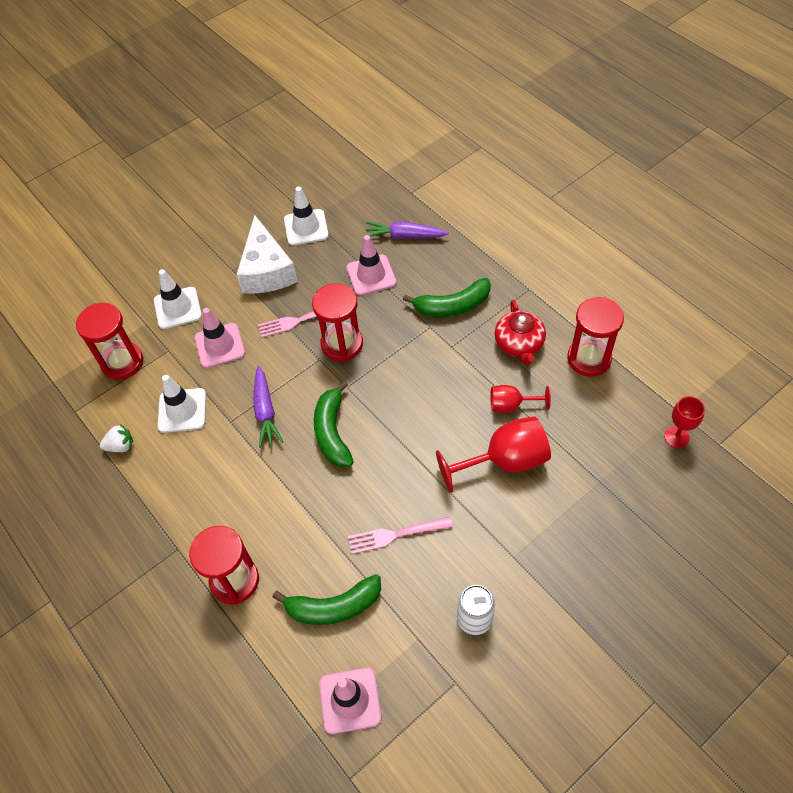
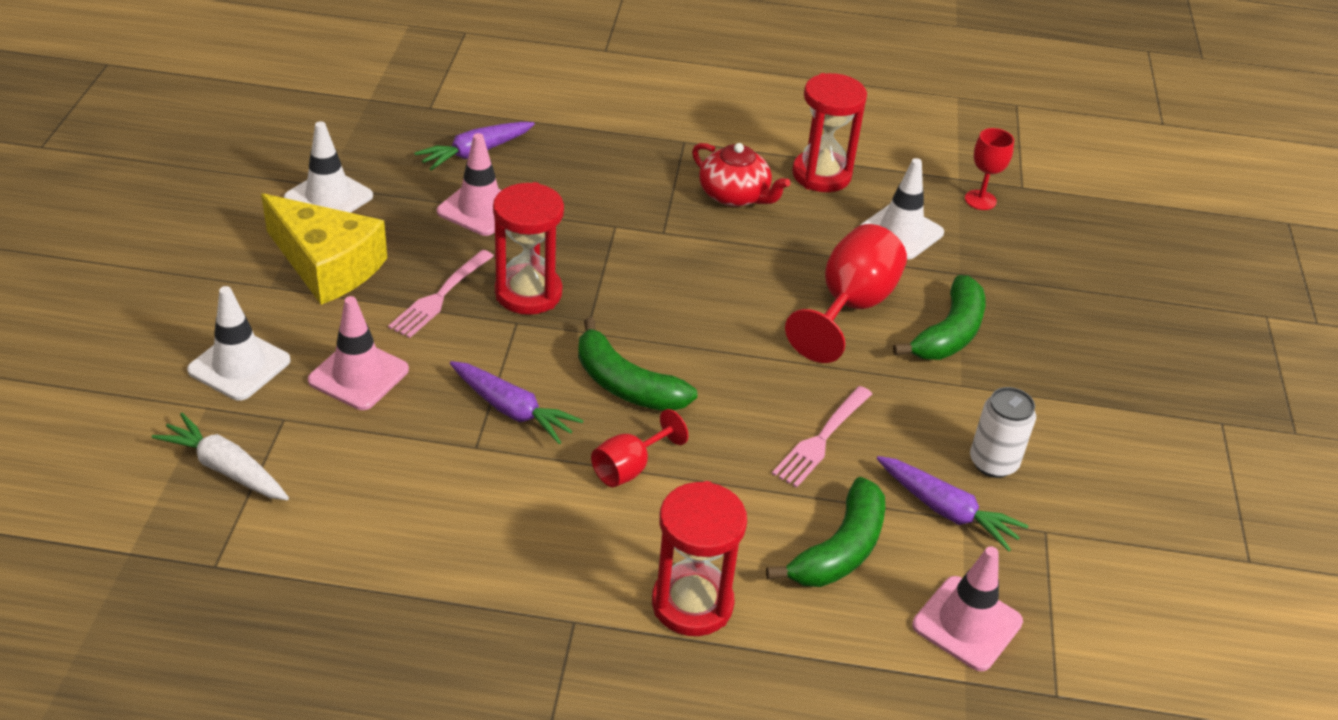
camera: 50 degrees left, 15 degrees down
red hourglass [76,303,143,380] -> white carrot [152,413,289,500]
white strawberry [100,424,133,452] -> none
white traffic cone [158,375,206,433] -> white traffic cone moved to [861,158,944,259]
white cheese [236,215,298,294] -> yellow cheese [261,193,387,305]
green banana [403,278,491,317] -> green banana moved to [893,275,985,360]
red goblet [491,385,551,413] -> red goblet moved to [591,409,688,487]
none -> purple carrot [877,456,1028,552]

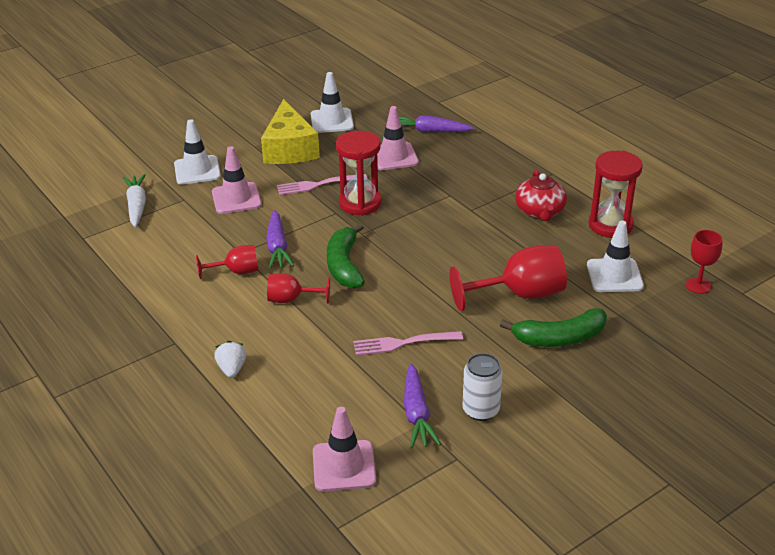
camera: 50 degrees right, 5 degrees down
red hourglass [652,481,747,636] -> white strawberry [214,341,246,378]
green banana [766,477,885,587] -> none
none -> red goblet [196,245,258,279]

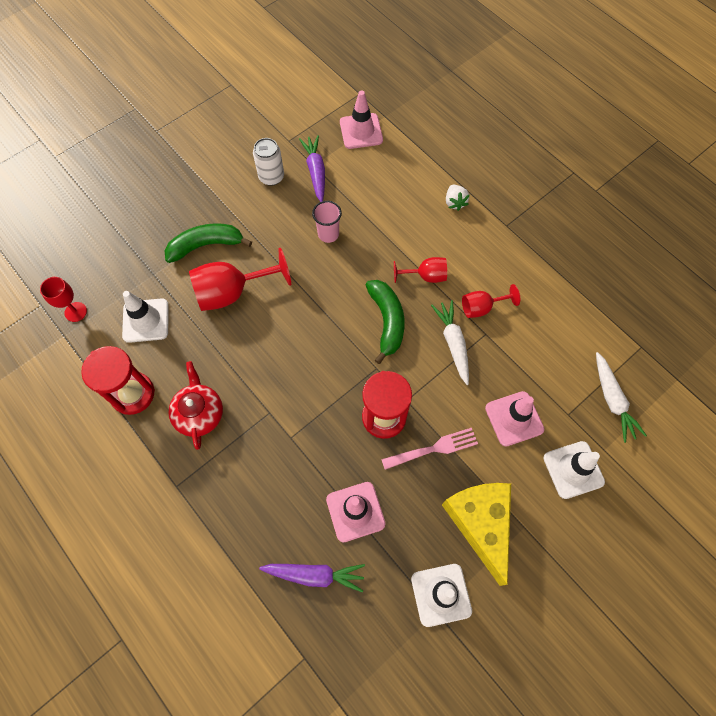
camera: 175 degrees right, 30 degrees up
purple carrot [266,210,294,269] -> white carrot [431,300,469,385]
pink fork [353,331,463,355] -> pink cup [312,201,342,243]

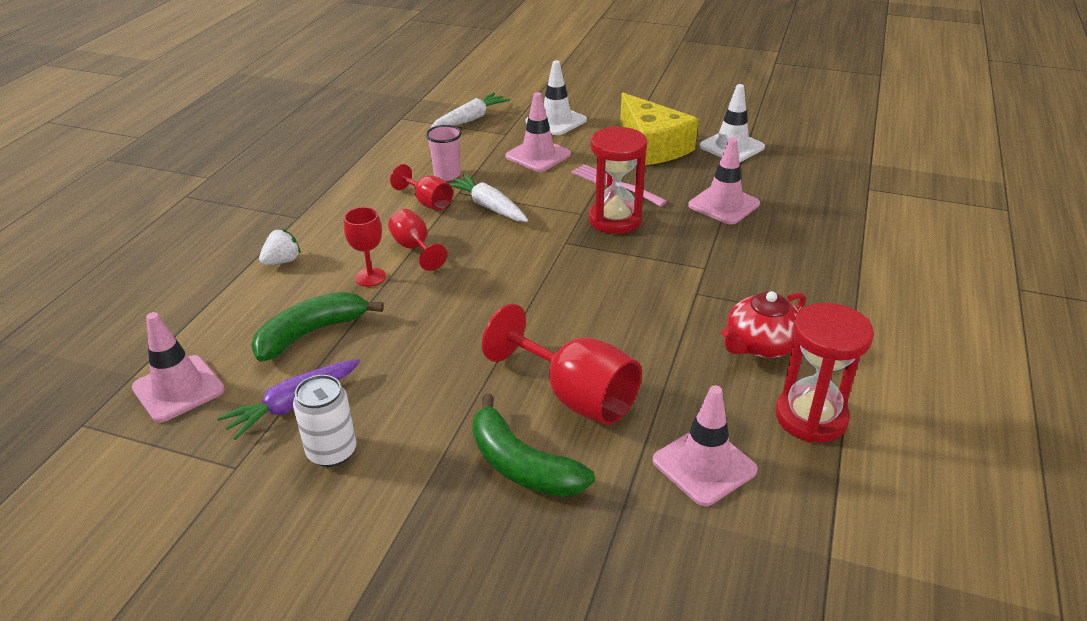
camera: 120 degrees left, 30 degrees down
red goblet [40,277,87,322] -> red goblet moved to [344,207,386,287]
white traffic cone [122,291,169,343] -> pink traffic cone [653,385,758,506]
purple carrot [259,564,365,592] -> none
pink cup [312,201,342,243] -> pink cup moved to [426,125,462,181]
green banana [366,280,405,364] -> green banana moved to [251,292,384,362]
white carrot [431,300,469,385] -> white carrot turned 90 degrees clockwise [448,174,528,222]
yellow cheese [442,483,511,586] -> yellow cheese turned 75 degrees counterclockwise [620,93,698,165]

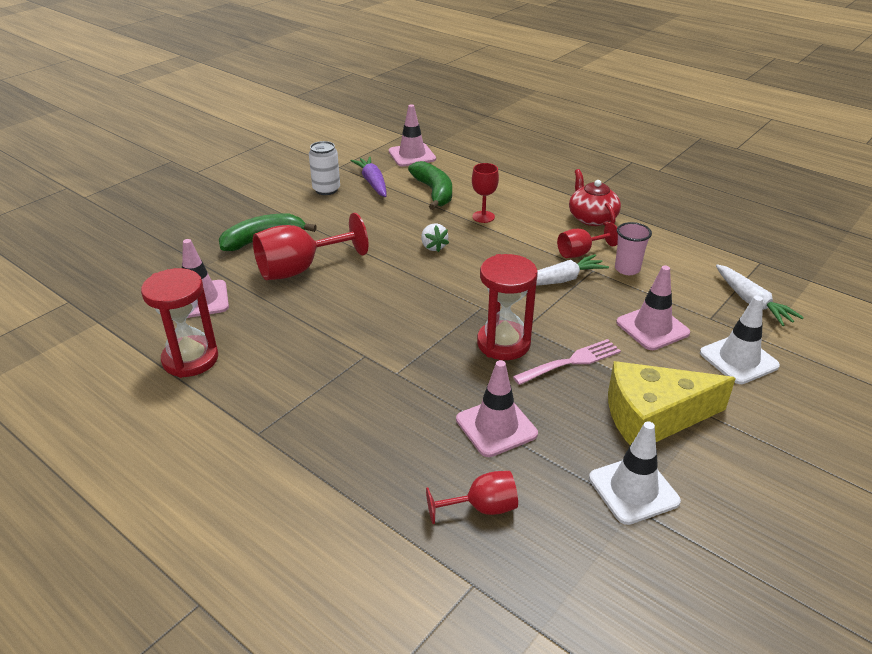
camera: 110 degrees right, 0 degrees up
white strawberry [259,229,301,265] -> white strawberry moved to [421,223,449,252]
red goblet [388,209,447,271] -> red goblet moved to [426,471,518,524]
red teapot [721,291,806,358] -> red teapot moved to [569,169,621,226]

